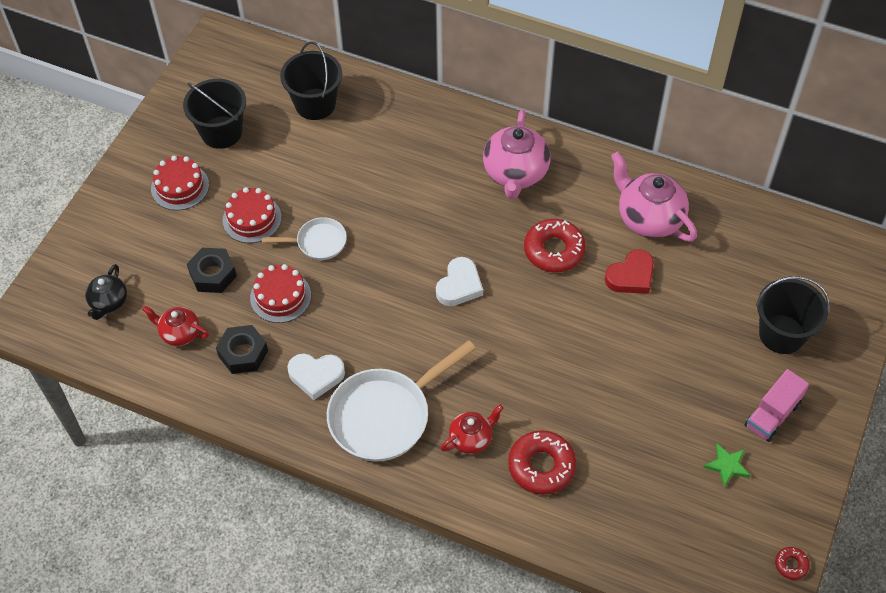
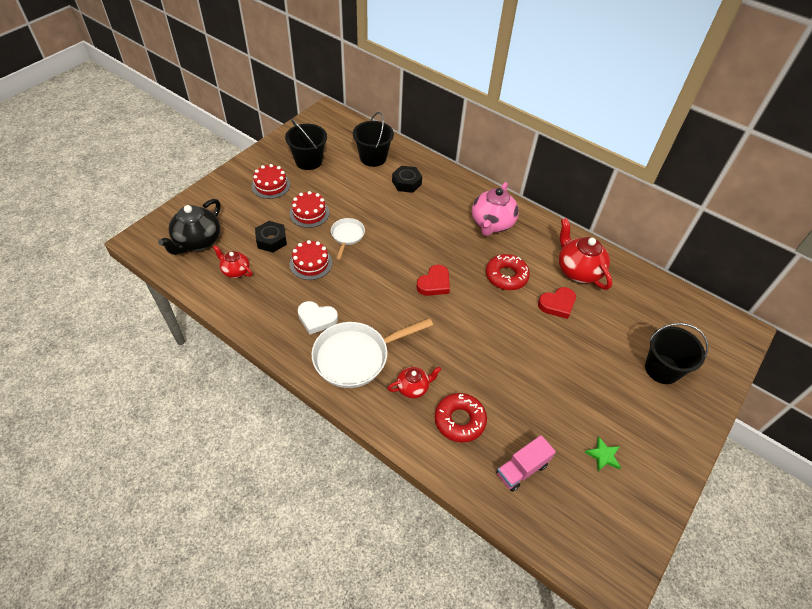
camera: 10 degrees right, 5 degrees down
black teapot [85,264,127,320] -> black teapot [158,199,221,255], size x1.75
black nut [216,325,268,374] -> black nut moved to [392,166,422,193]
white pan [262,217,347,260] -> white pan turned 90 degrees counterclockwise [331,218,365,260]
white heart [436,257,483,306] -> red heart [416,265,450,296]
pink teapot [611,152,697,242] -> red teapot [559,218,612,290]
pink truck [745,369,809,442] -> pink truck moved to [496,435,556,492]
red donut [775,547,810,580] -> none

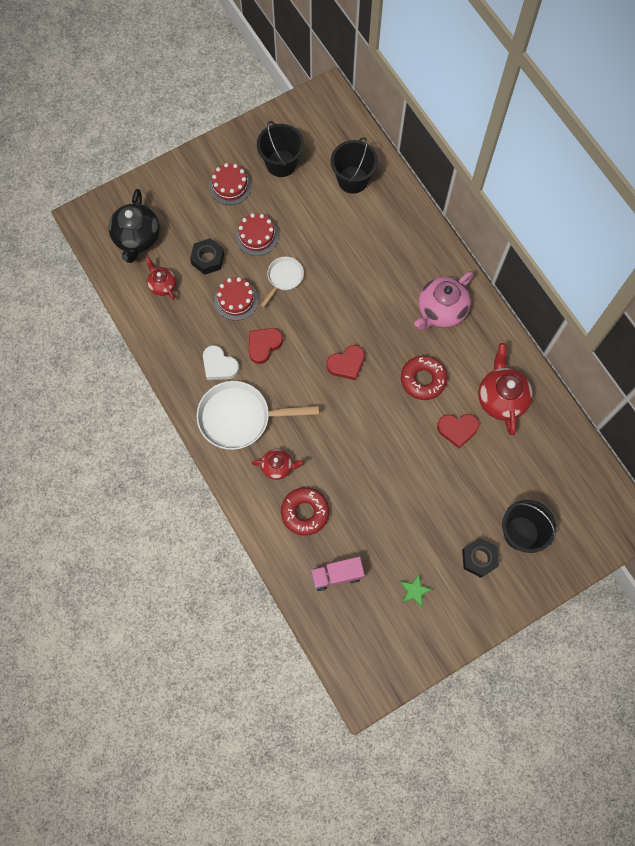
camera: 25 degrees right, 20 degrees up
black teapot [158,199,221,255] -> black teapot turned 45 degrees counterclockwise [109,189,160,263]
black nut [392,166,422,193] -> black nut moved to [462,538,499,578]
none -> red heart [249,328,283,364]

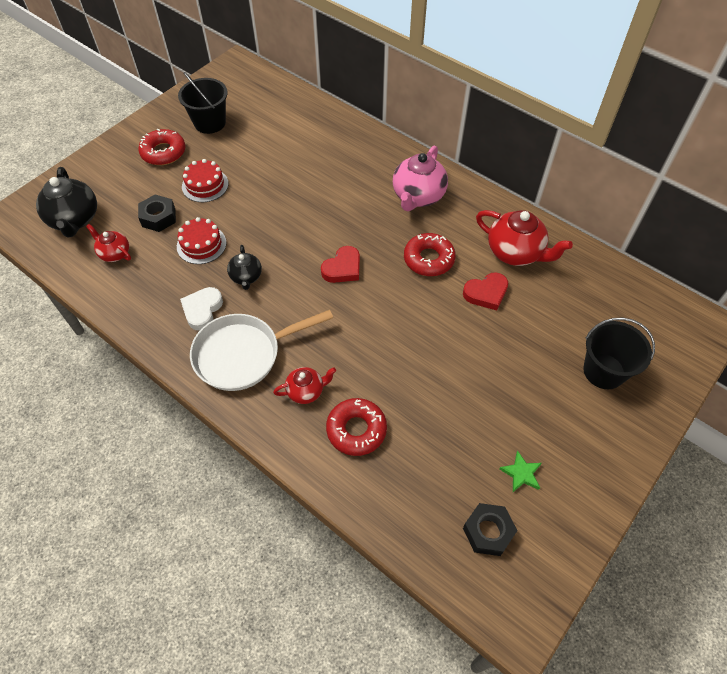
camera: 20 degrees left, 15 degrees down
white heart [203,345,239,380] -> white heart turned 90 degrees clockwise [180,287,223,331]
red cake [209,163,252,205] -> red donut [138,129,186,165]
red heart [249,328,283,364] -> black teapot [227,245,262,290]
white pan [260,257,304,308] -> none
pink truck [311,557,365,591] -> none
black bucket [331,137,378,194] -> none
black nut [462,538,499,578] -> black nut moved to [463,503,518,556]
red teapot [478,343,533,435] -> red teapot turned 150 degrees clockwise [476,210,573,266]

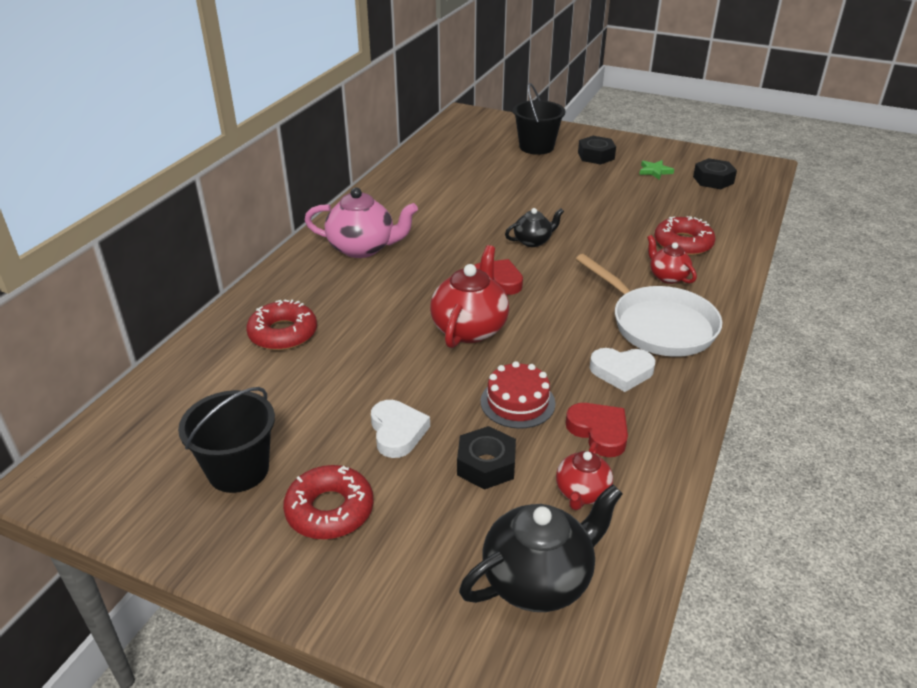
camera: 105 degrees left, 20 degrees down
red cake [182,159,229,202] -> white heart [371,400,430,458]
black teapot [227,245,262,290] -> black teapot moved to [505,208,564,247]
red donut [404,233,456,276] -> red donut moved to [246,299,317,350]
red heart [463,272,508,311] -> red heart moved to [566,403,628,457]
red teapot [476,210,573,266] -> red teapot moved to [430,245,509,348]
none -> black nut [578,136,616,165]

